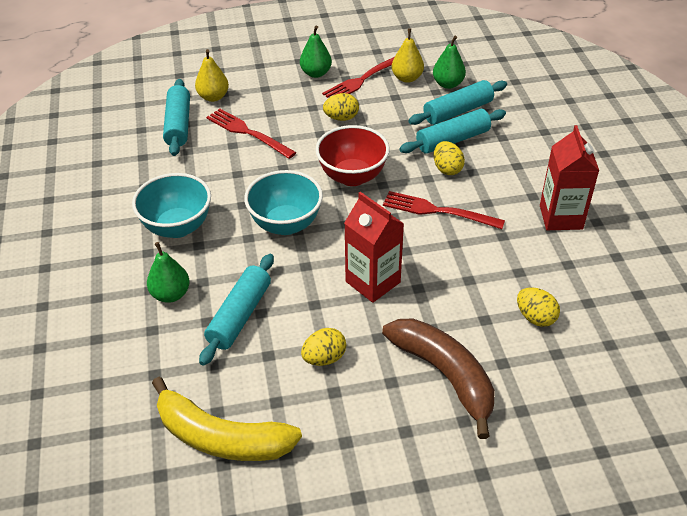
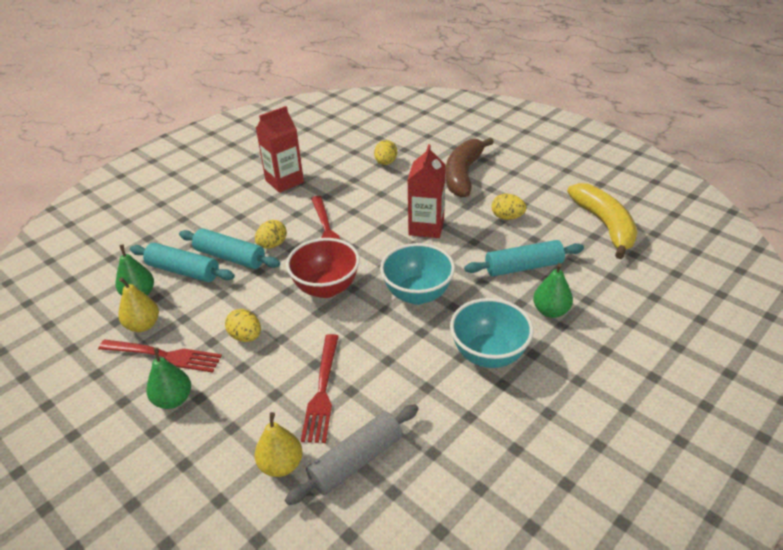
camera: 125 degrees left, 5 degrees down
turquoise rolling pin [163,79,190,156] -> grey rolling pin [285,404,419,505]

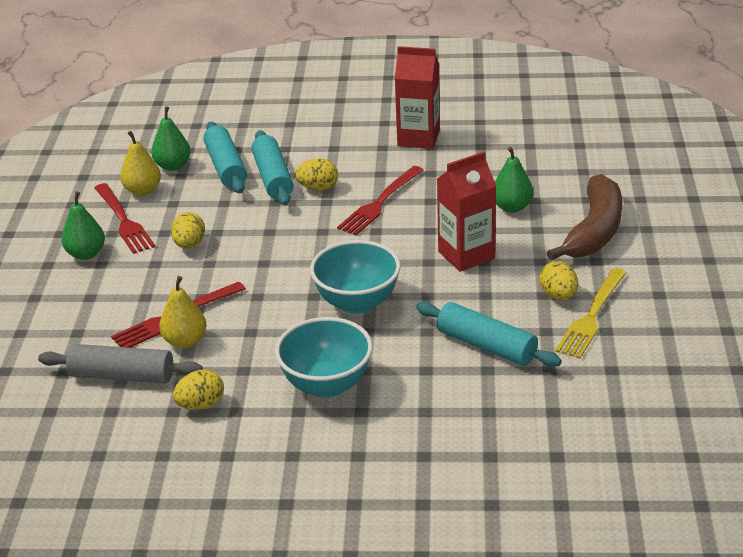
camera: 50 degrees right, 5 degrees down
yellow pear [255,412,302,477] -> yellow pear moved to [159,276,206,348]
red bowl [286,238,360,298] -> none
yellow egg [374,140,397,165] -> yellow egg moved to [173,369,224,410]
brown banana [446,137,494,197] -> brown banana turned 135 degrees clockwise [547,174,622,261]
green pear [533,263,573,318] -> green pear moved to [495,147,533,213]
yellow banana [567,183,637,259] -> none
none -> yellow fork [555,268,627,359]

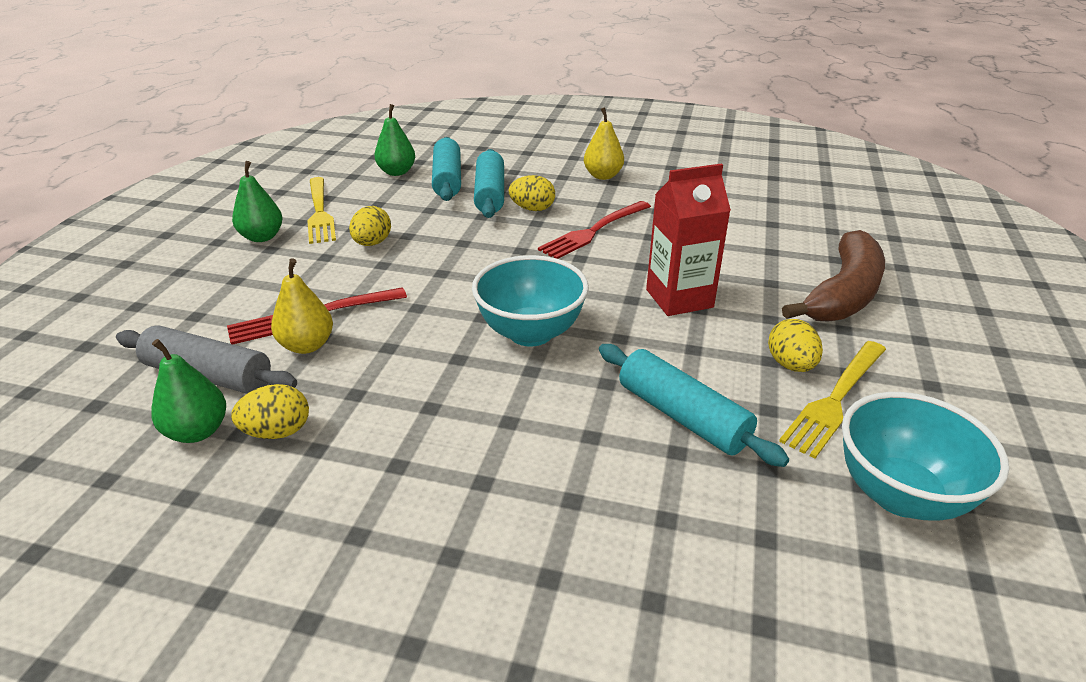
camera: 10 degrees right, 0 degrees up
red fork [94,183,155,254] -> yellow fork [307,177,336,244]
yellow pear [120,131,161,196] -> yellow pear moved to [584,107,624,180]
turquoise bowl [275,317,373,398] -> turquoise bowl moved to [842,392,1009,520]
red carton [395,46,440,149] -> none
green pear [495,147,533,213] -> green pear moved to [151,339,226,443]

